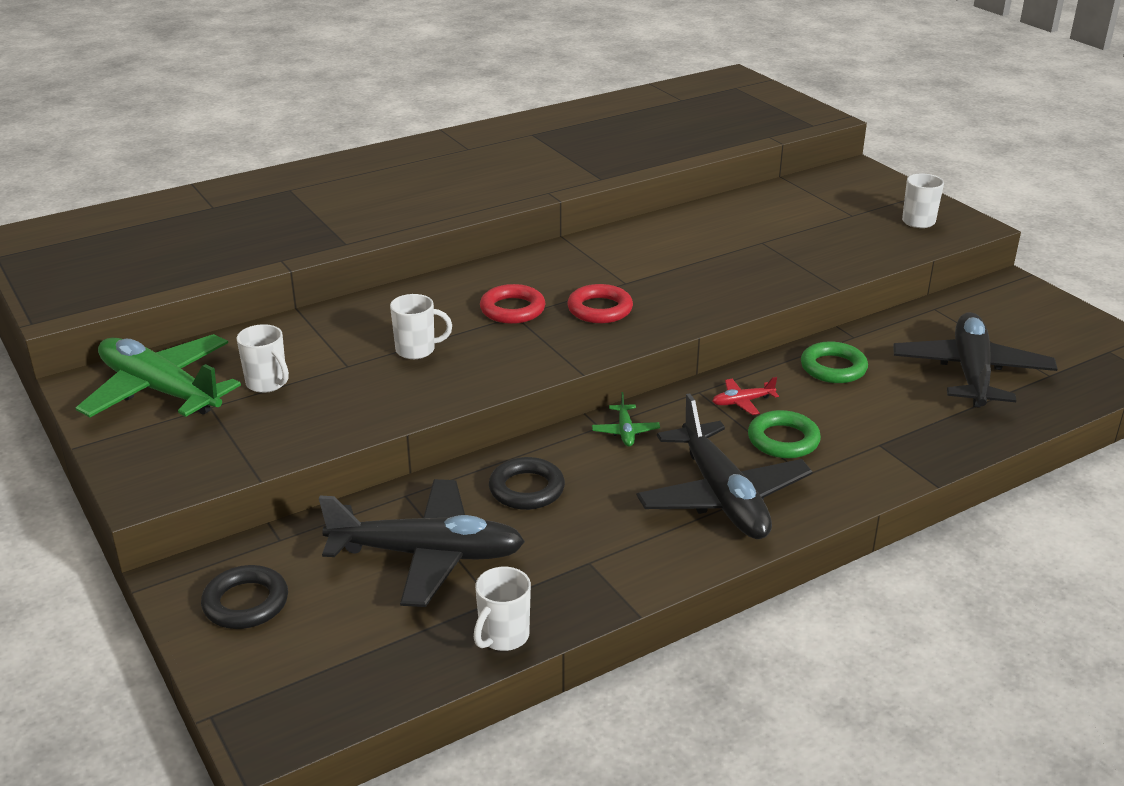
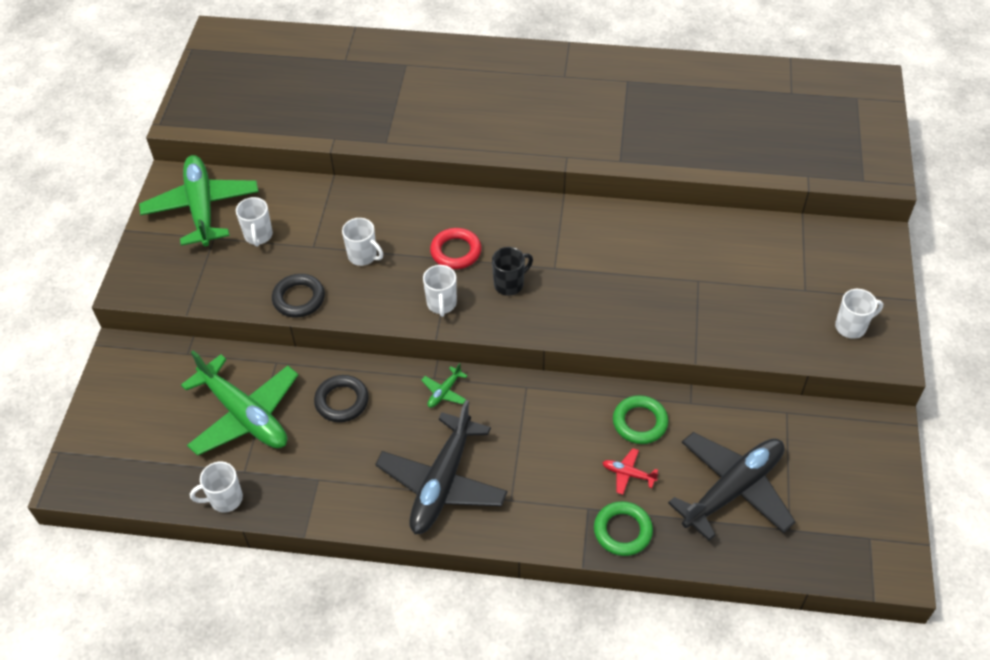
camera: 40 degrees right, 20 degrees up
black ring [201,565,288,629] -> black ring moved to [272,274,325,318]
black plane [319,479,525,607] -> green plane [181,350,298,456]
red ring [567,284,633,323] -> black mug [492,247,533,296]
red plane [713,377,779,415] -> red plane moved to [602,448,659,495]
green ring [748,410,821,458] -> green ring moved to [594,501,653,556]
none -> white mug [423,265,457,317]

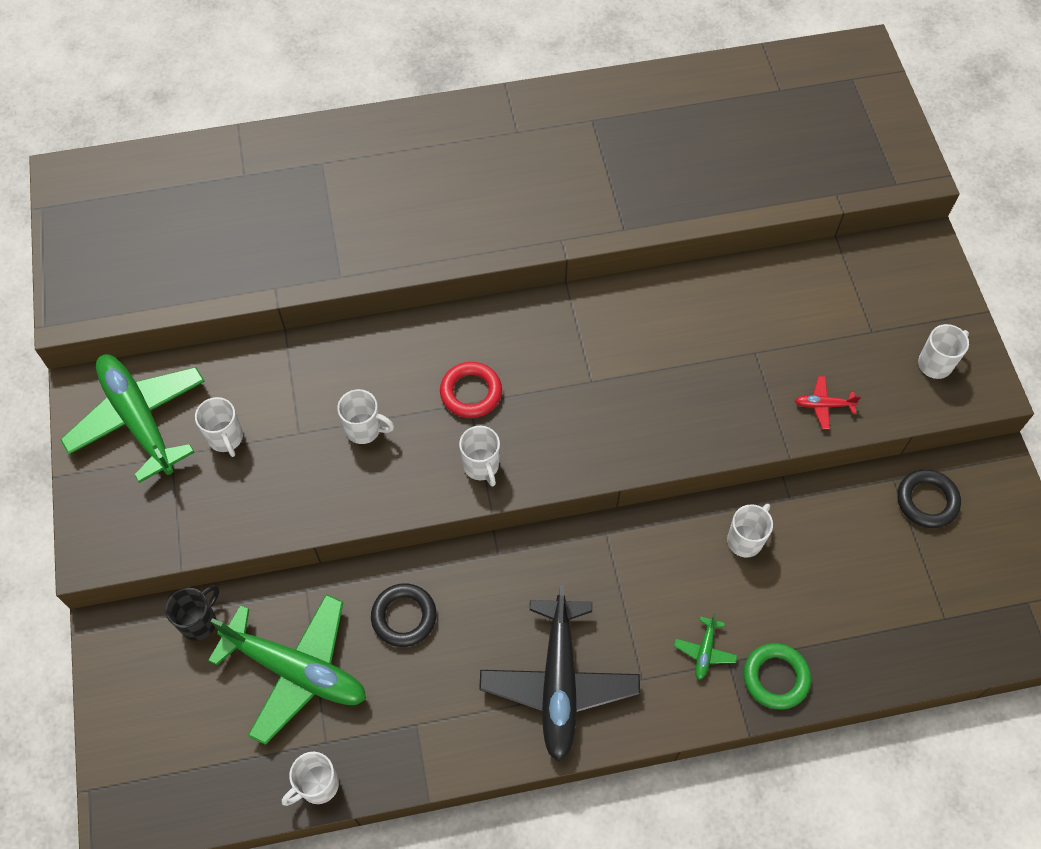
camera: 20 degrees left, 10 degrees up
black ring [272,274,325,318] -> black ring moved to [897,469,961,528]
green plane [421,363,468,408] -> green plane moved to [674,613,737,680]
black mug [492,247,533,296] -> black mug moved to [165,585,219,641]
red plane [602,448,659,495] -> red plane moved to [795,376,861,429]
green ring [613,395,668,444] -> white mug [727,504,773,558]
black plane [668,432,796,541] -> none

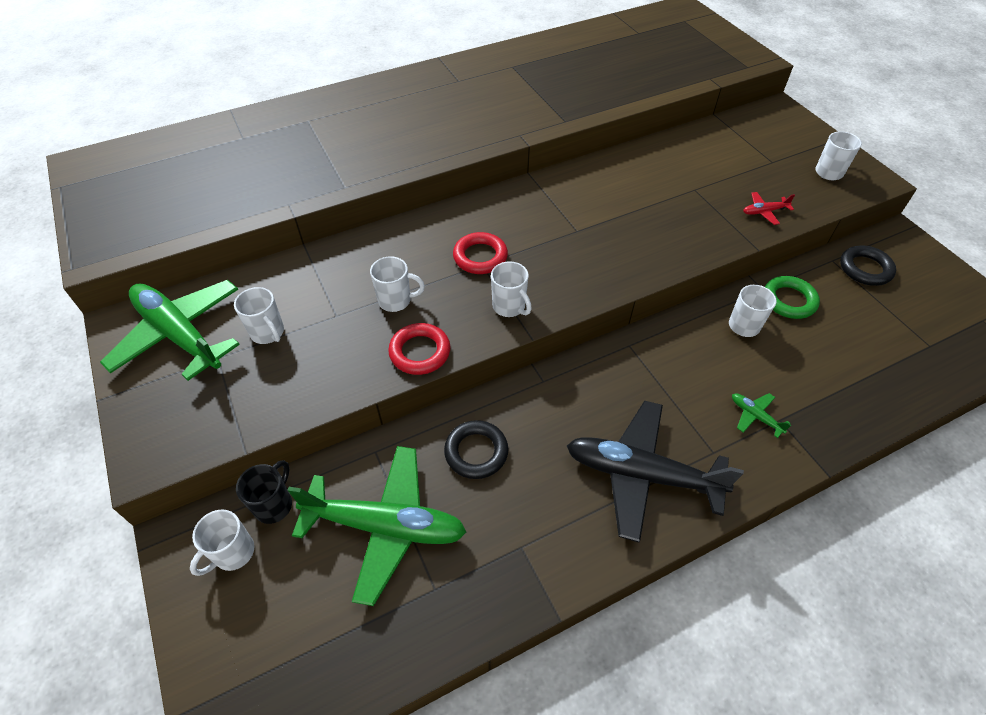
camera: 15 degrees left, 10 degrees down
white mug [282,752,339,806] -> white mug moved to [190,509,254,576]
black plane [479,584,640,762] -> black plane turned 120 degrees clockwise [567,401,744,543]
green plane [674,613,737,680] -> green plane turned 135 degrees clockwise [732,393,791,438]
green ring [744,643,811,709] -> green ring moved to [765,276,820,319]
none -> red ring [388,323,450,375]

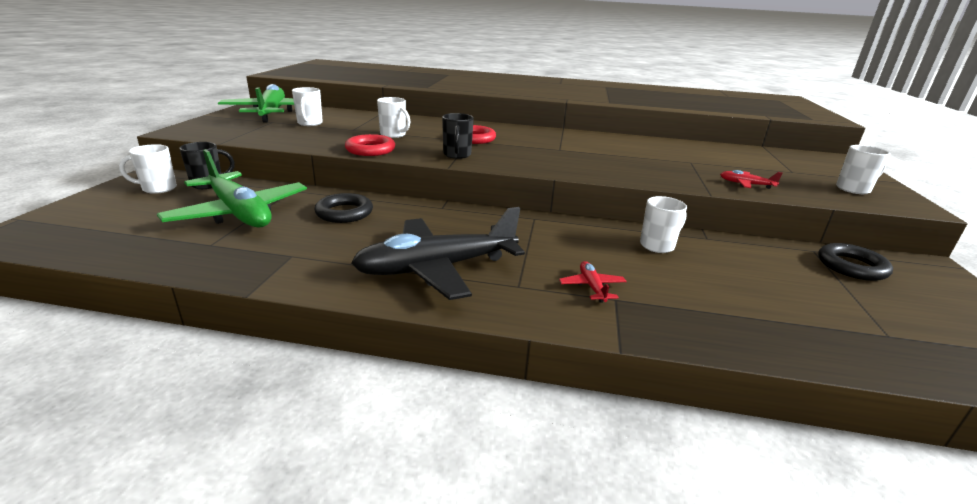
camera: 35 degrees right, 25 degrees down
white mug [491,261,532,317] -> black mug [442,113,474,159]
black plane [567,401,744,543] -> black plane turned 75 degrees counterclockwise [351,207,525,300]
green plane [732,393,791,438] -> red plane [559,261,627,303]
green ring [765,276,820,319] -> none

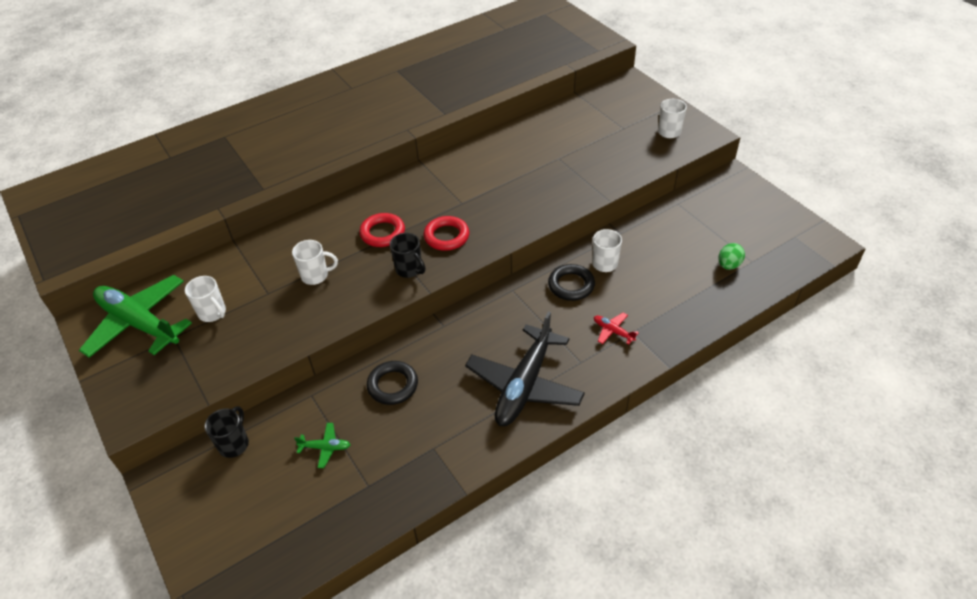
camera: 40 degrees left, 20 degrees up
white mug [119,144,177,194] -> none
green plane [157,149,307,228] -> green plane [294,423,351,468], size x0.40
red ring [345,134,395,156] -> red ring moved to [424,216,469,251]
red plane [720,170,783,189] -> none
black ring [818,243,893,281] -> black ring moved to [548,264,595,301]
none -> green egg [719,243,745,270]

